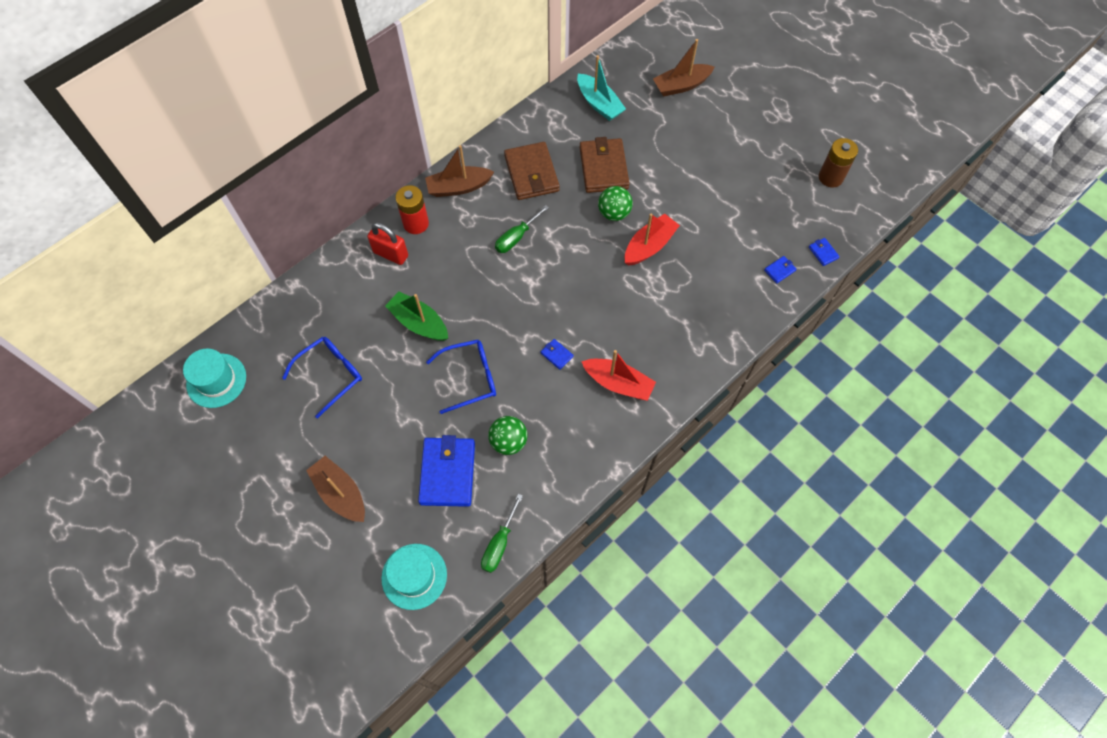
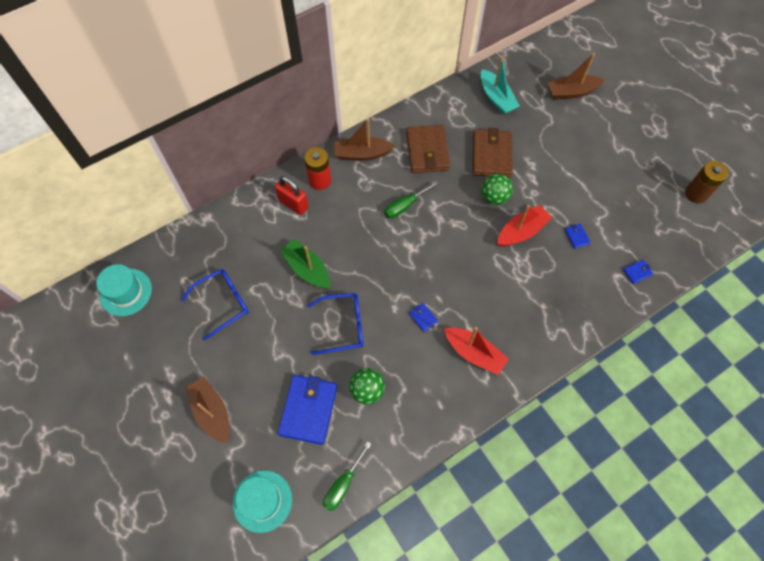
camera: 10 degrees right, 0 degrees up
blue wallet [809,238,840,266] -> blue wallet moved to [565,224,591,249]

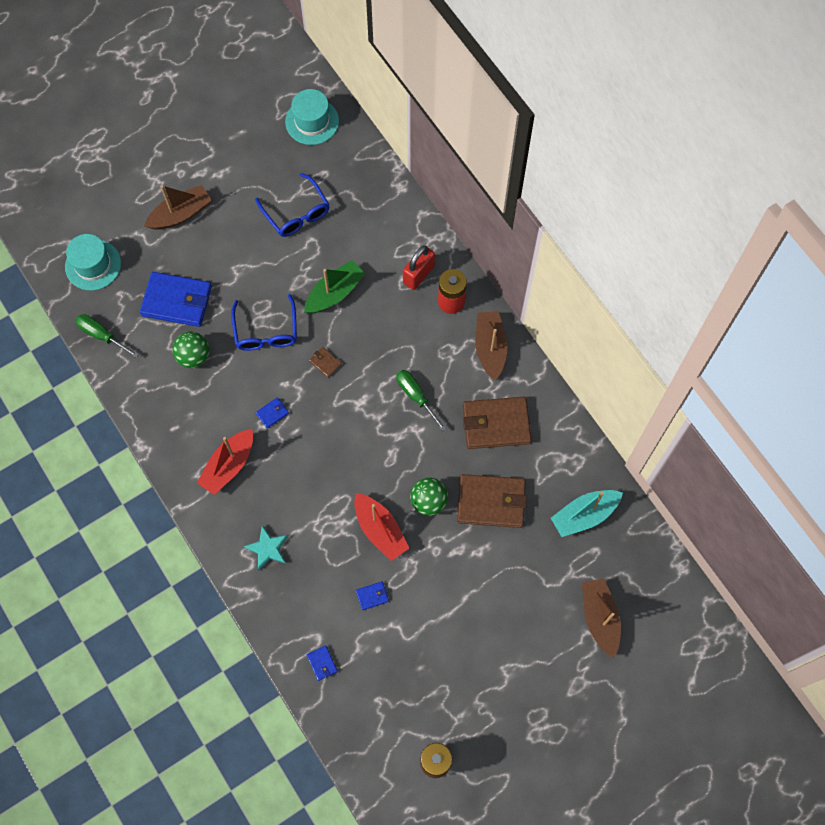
camera: 90 degrees right, 5 degrees up
none -> turquoise star [244,526,288,571]
none -> brown wallet [309,347,342,378]

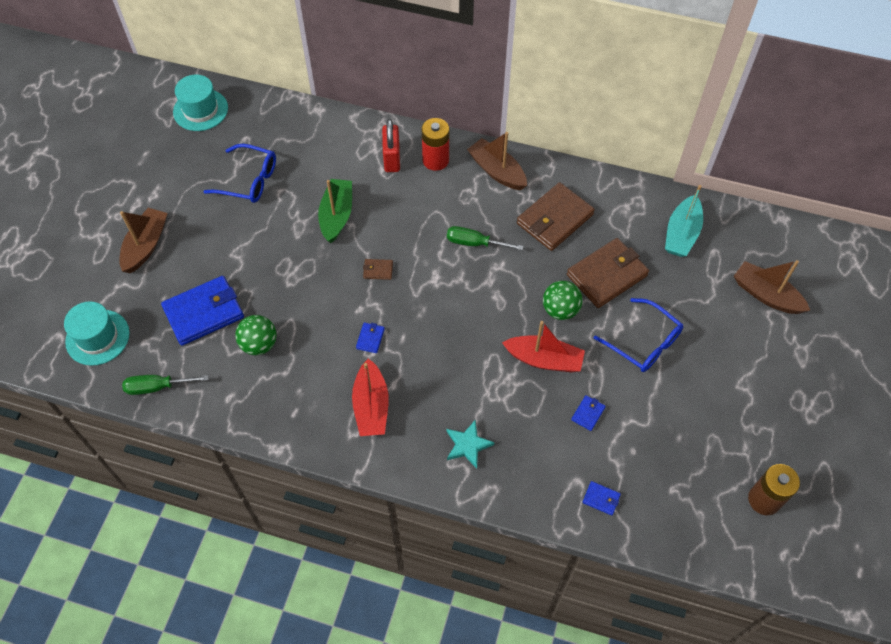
camera: 40 degrees left, 10 degrees down
blue glasses [231,294,297,351] -> blue glasses moved to [593,298,683,372]

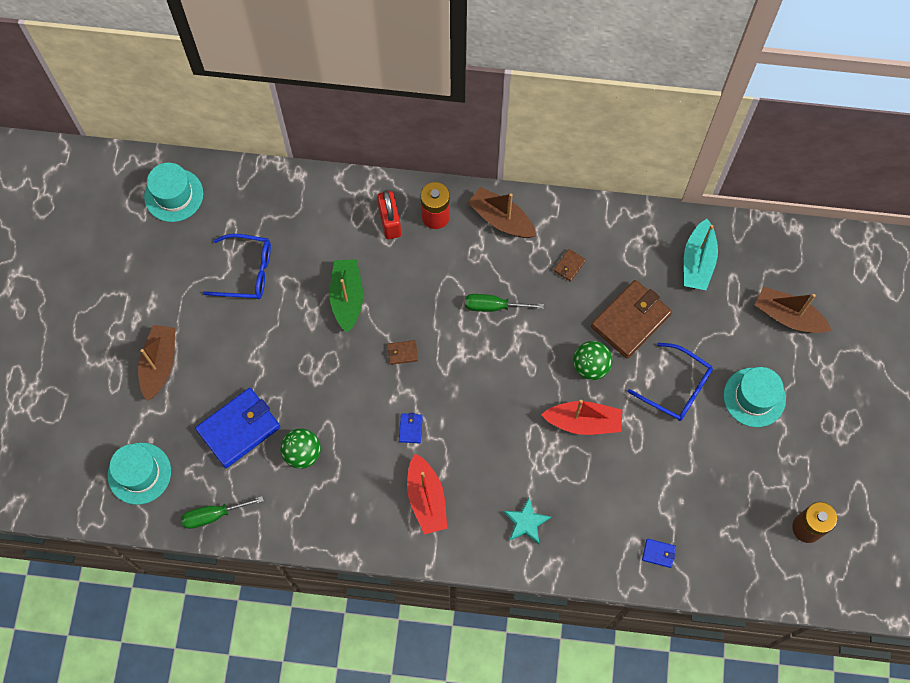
camera: 10 degrees left, 10 degrees up
brown wallet [517,182,595,251] -> brown wallet [554,249,586,282], size x0.43
blue wallet [571,395,606,431] -> none
none -> turquoise hat [723,367,786,427]

